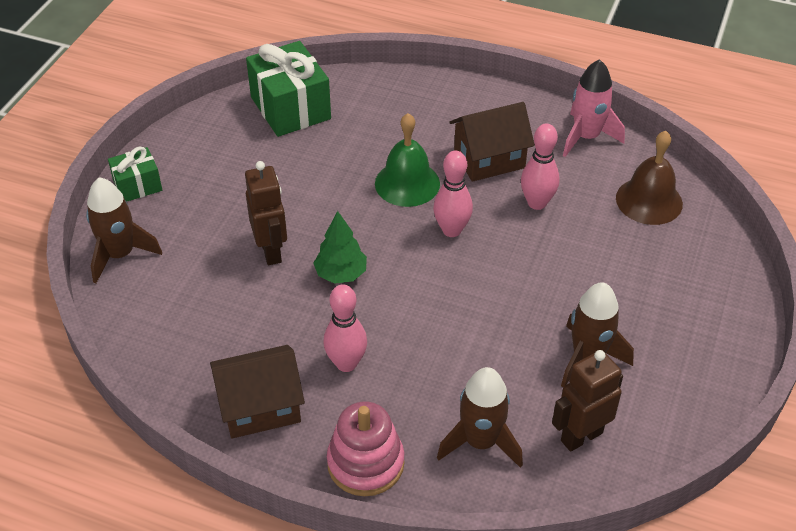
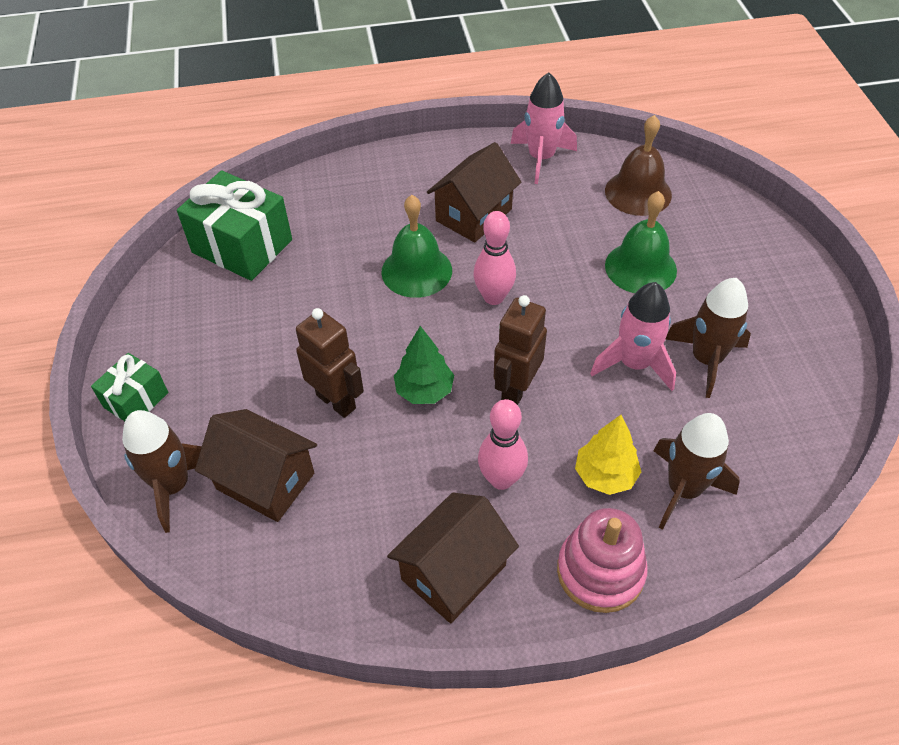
camera: 30 degrees left, 5 degrees up
pink bowling pin [521,124,560,210] -> none
brown robot [552,350,623,452] -> brown robot moved to [494,295,547,405]
none -> brown house [195,409,317,522]
none -> yellow tree [575,415,641,495]
none -> pink rocket [590,282,676,391]
none -> green bell [605,191,677,293]

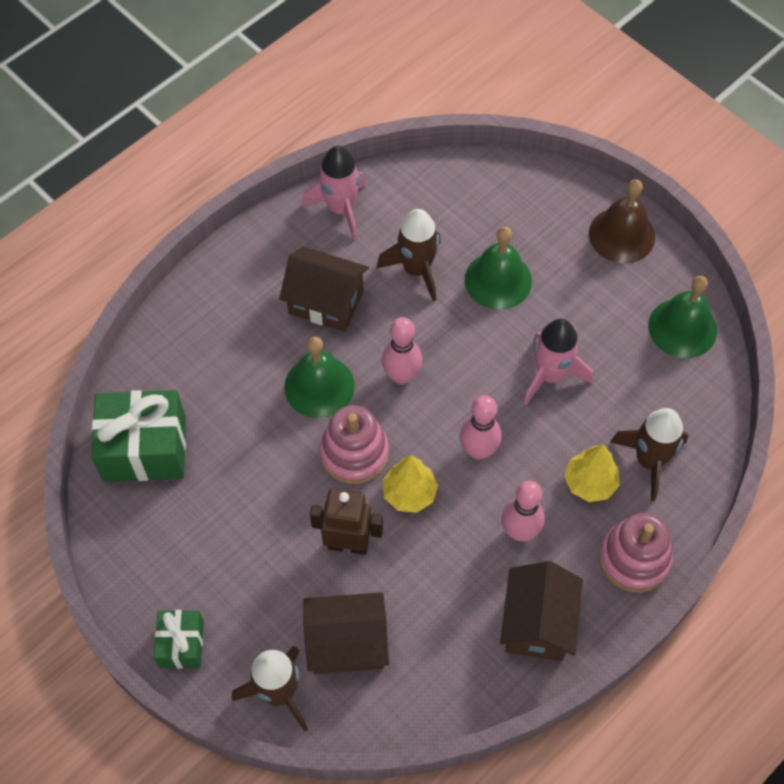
camera: 35 degrees left, 10 degrees up
green tree [394,326,454,404] -> yellow tree [383,455,438,513]
brown house [427,142,521,242] -> brown house turned 75 degrees counterclockwise [279,247,369,332]
brown robot [494,295,547,405] -> pink bowling pin [460,395,502,460]
brown bell [605,115,672,216] -> brown bell moved to [589,179,655,263]
brown rocket [666,278,751,398] -> brown rocket moved to [377,209,441,302]
none -> pink stacking toy [320,405,389,484]
none -> green bell [648,276,717,358]

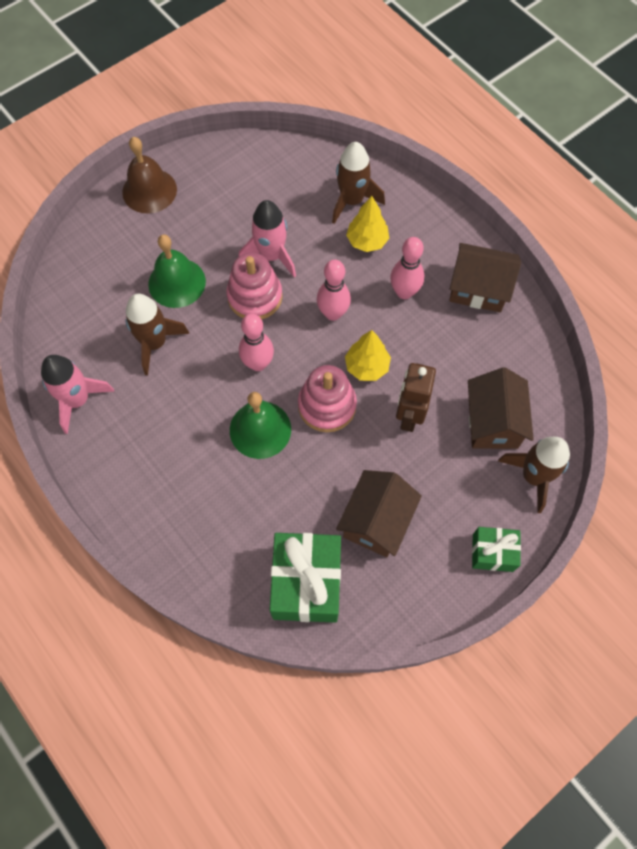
camera: 85 degrees left, 5 degrees up
brown house [279,247,369,332] -> brown house moved to [336,470,422,557]
pink stacking toy [599,513,673,593] -> pink stacking toy moved to [226,253,283,319]
green bell [648,276,717,358] -> none

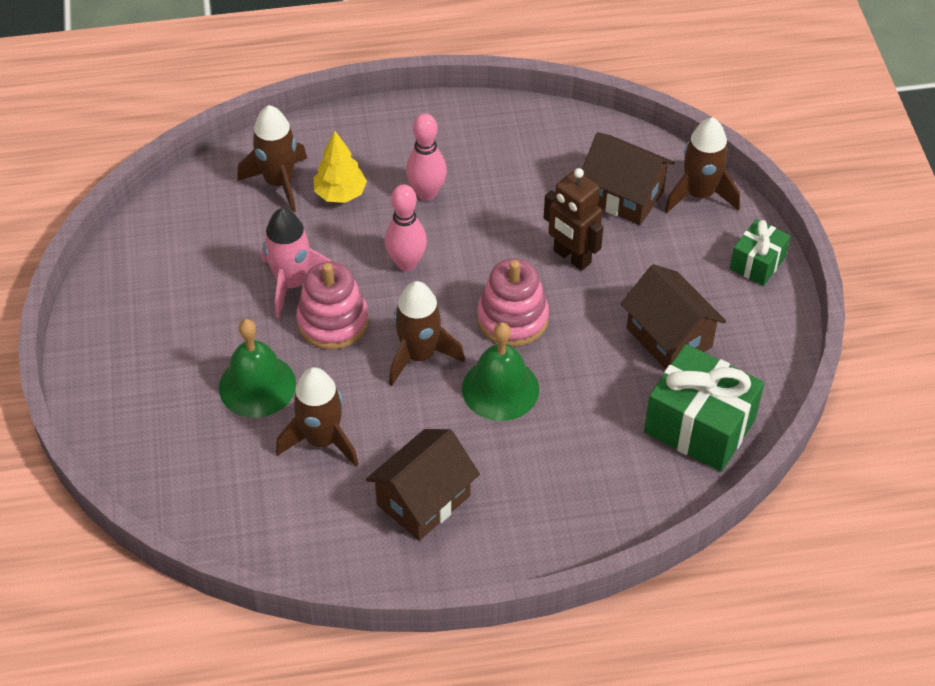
camera: 60 degrees left, 15 degrees down
pink rocket [41,355,114,434] -> none
brown bell [122,137,177,213] -> none
pink bowling pin [239,314,274,371] -> brown rocket [389,281,465,386]
yellow tree [345,330,391,381] -> none
brown house [449,243,521,312] -> brown house moved to [366,429,480,541]

